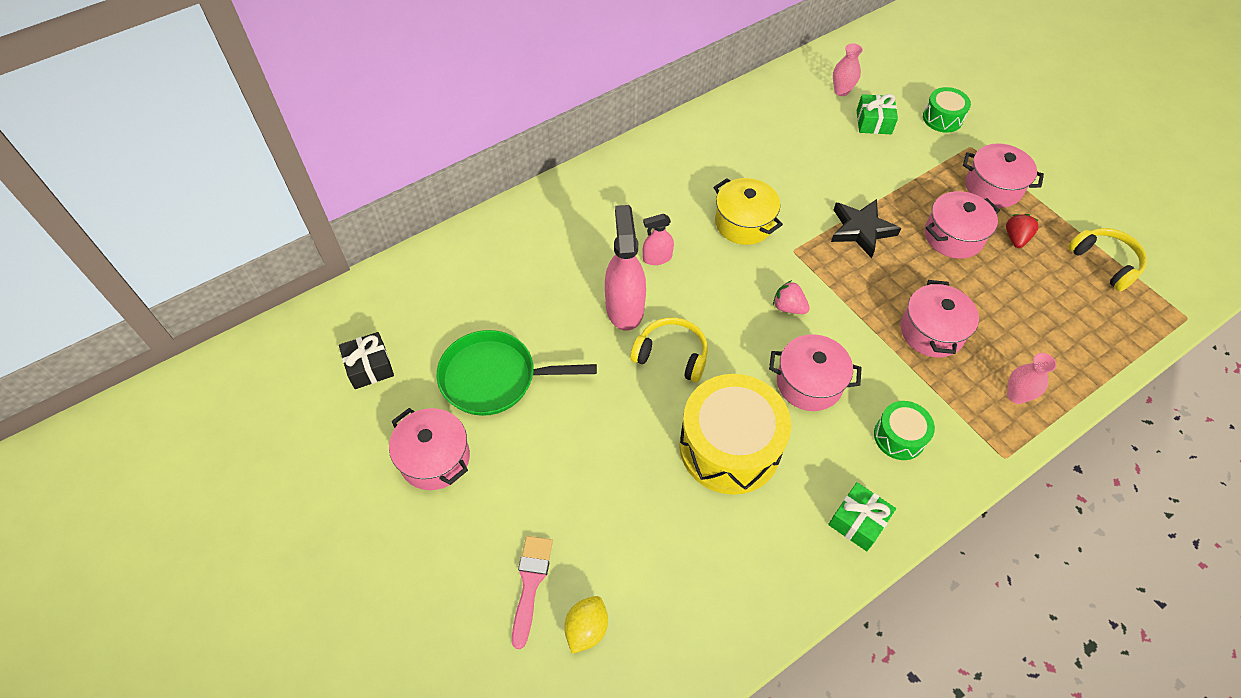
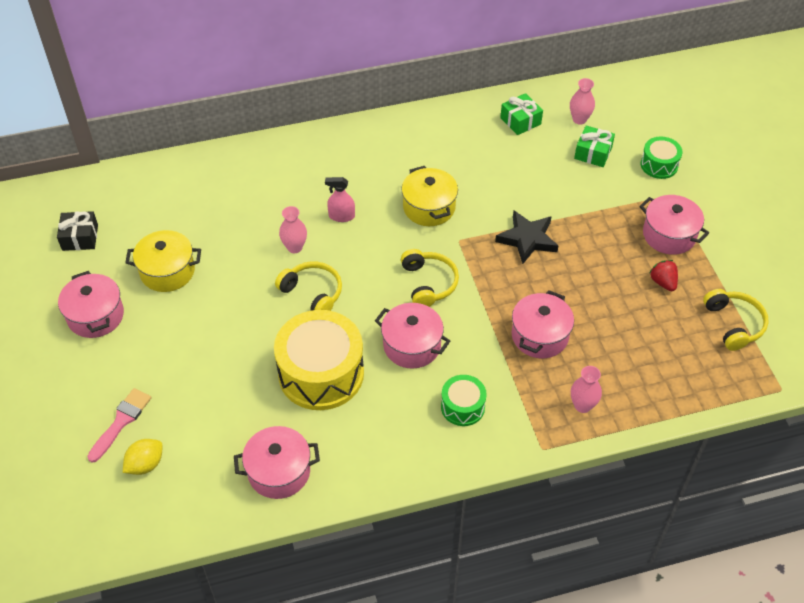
camera: 20 degrees right, 5 degrees down
green pan [436,330,597,416] -> yellow pot [125,230,201,292]
pink spray bottle [605,205,646,331] -> pink vase [279,206,307,253]
pink strawberry [773,280,810,314] -> yellow headphones [401,249,459,307]
green gift [828,482,896,551] -> green gift moved to [500,93,543,135]
pink pot [925,191,1000,259] -> pink pot moved to [234,426,320,499]
red strawberry [1006,214,1039,248] -> red strawberry turned 60 degrees counterclockwise [649,260,678,291]

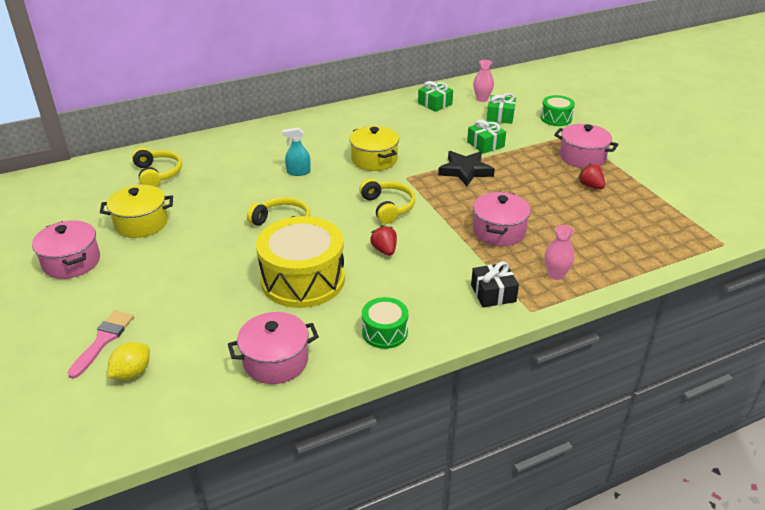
camera: 10 degrees left, 15 degrees down
black gift [57,211,98,251] -> black gift moved to [471,261,519,307]
pink vase [279,206,307,253] -> none
pink spray bottle [325,177,355,222] -> turquoise spray bottle [282,128,311,176]
pink pot [375,303,450,369] -> red strawberry [370,225,397,256]
green drum [441,375,487,426] -> green drum moved to [362,297,408,349]
yellow headphones [703,289,769,351] -> yellow headphones moved to [132,147,182,187]
none -> green gift [467,120,506,154]

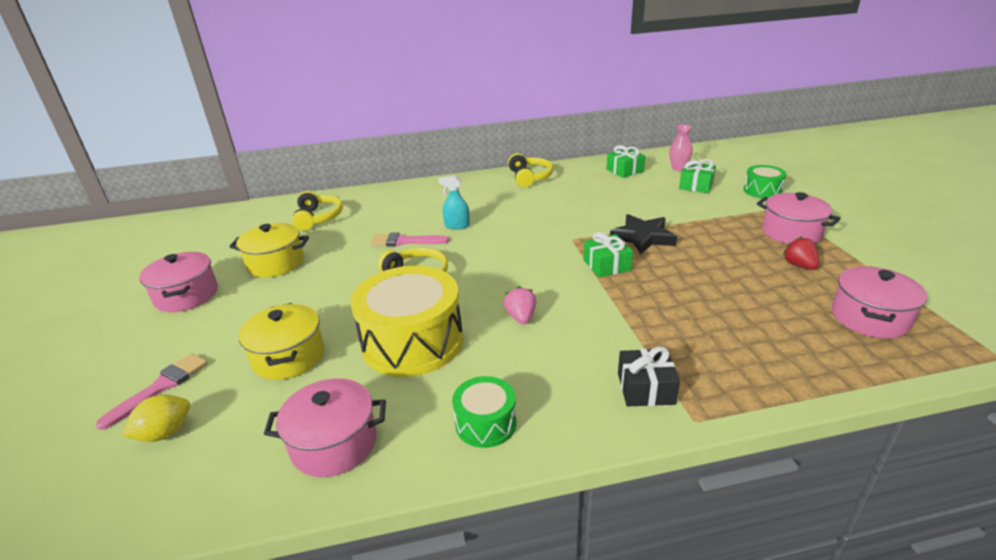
camera: 15 degrees right, 5 degrees down
yellow pot [349,126,399,171] -> yellow pot moved to [239,303,324,380]
yellow headphones [359,178,415,224] -> yellow headphones moved to [508,153,554,187]
red strawberry [370,225,397,256] -> pink strawberry [504,286,537,324]
green gift [467,120,506,154] -> green gift moved to [584,232,633,278]
pink pot [473,191,531,246] -> pink pot moved to [832,266,927,338]
pink vase [545,225,575,280] -> none
none -> pink brush [370,232,449,247]

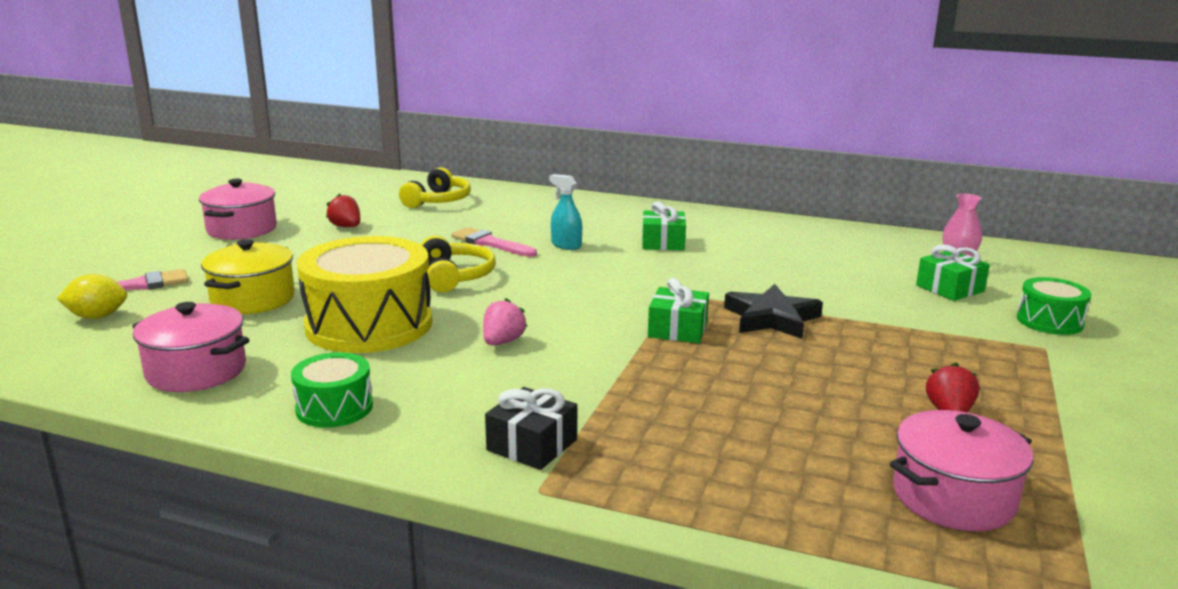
camera: 30 degrees right, 10 degrees down
yellow pot [229,223,309,277] -> red strawberry [326,193,360,227]
yellow headphones [508,153,554,187] -> none
green gift [607,145,645,178] -> green gift moved to [642,202,686,250]
pink pot [757,192,841,244] -> none

